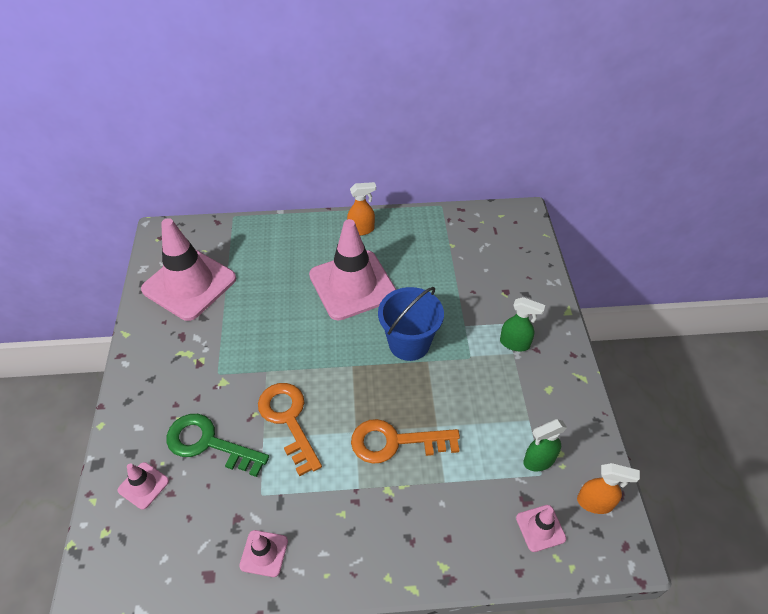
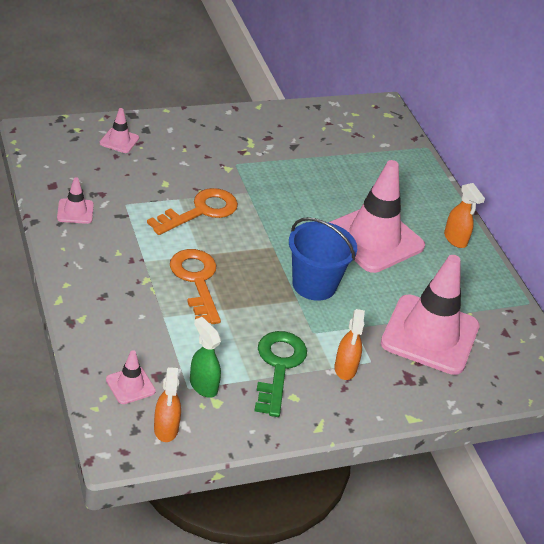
camera: 70 degrees right, 10 degrees down
pink traffic cone [141,218,236,321] -> pink traffic cone moved to [381,255,480,375]
green key [166,414,269,477] -> green key moved to [255,331,307,417]
green spray bottle [500,297,545,351] -> orange spray bottle [335,309,365,380]

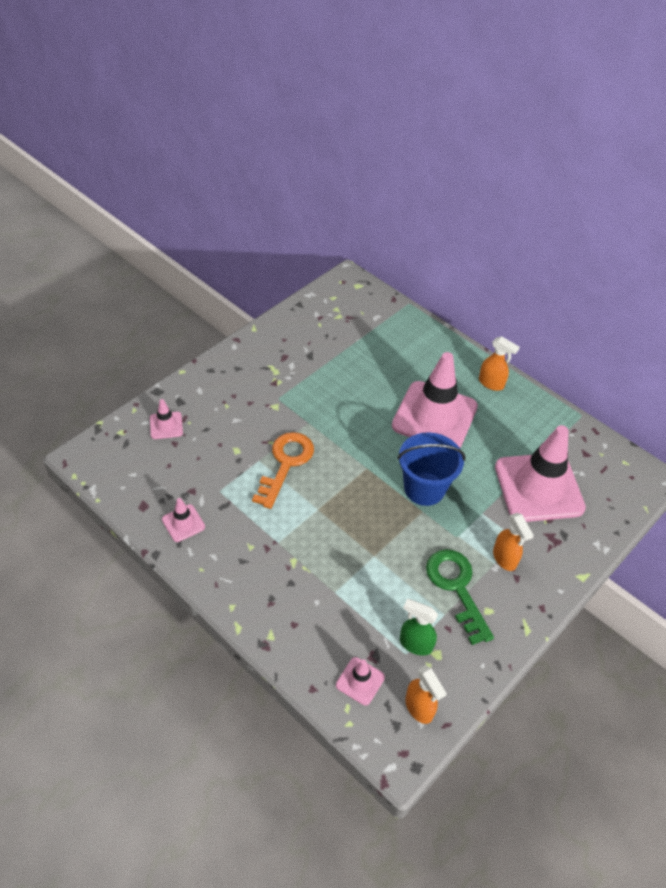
camera: 25 degrees left, 10 degrees up
orange key [170,249,221,324] -> none

